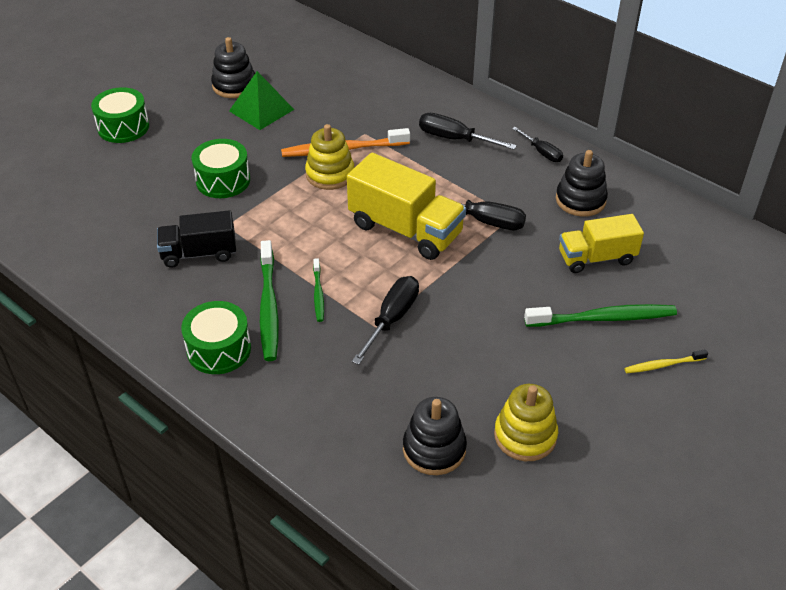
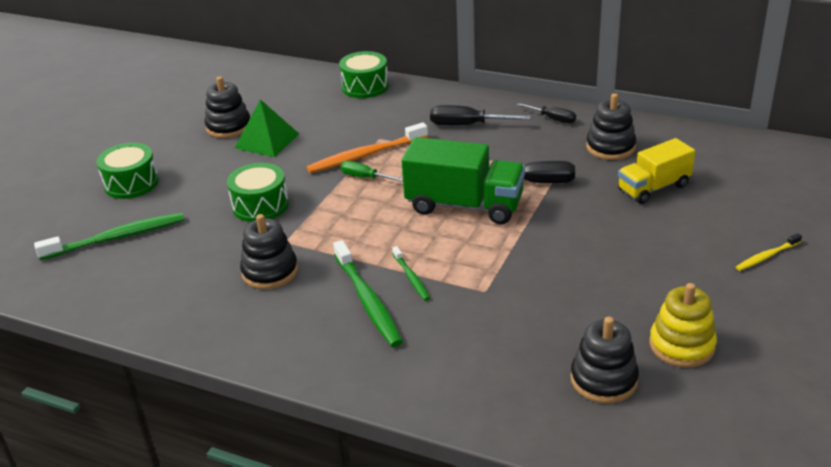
camera: 15 degrees left, 10 degrees down
black truck [157,210,236,268] -> black stacking toy [240,214,298,289]
green drum [181,301,251,374] -> green drum moved to [339,51,389,98]
yellow stacking toy [305,124,354,190] -> green screwdriver [341,161,403,182]
yellow truck [347,153,466,260] -> green truck [402,137,525,224]
black screwdriver [352,276,419,365] -> none
green toothbrush [524,304,677,327] -> green toothbrush moved to [34,213,184,260]

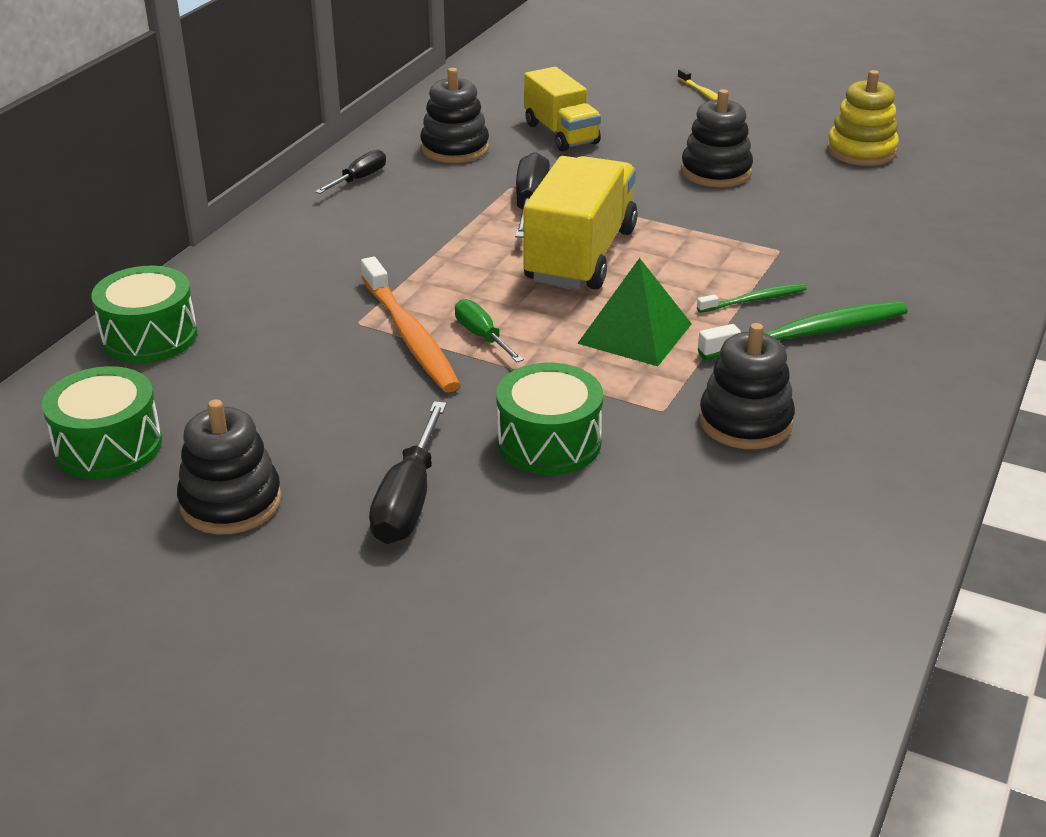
camera: 90 degrees left, 0 degrees up
green toothbrush [34,213,184,260] -> none
green drum [96,143,159,199] -> green drum moved to [42,366,162,479]
green pyramid [235,99,299,157] -> green pyramid moved to [577,258,692,366]
green screwdriver [341,161,403,182] -> green screwdriver turned 120 degrees clockwise [455,299,524,362]
green truck [402,137,525,224] -> yellow truck [523,156,638,290]
black screwdriver [430,105,531,125] -> black screwdriver moved to [369,401,447,544]
black stacking toy [570,317,639,403] -> black stacking toy moved to [681,89,753,187]

